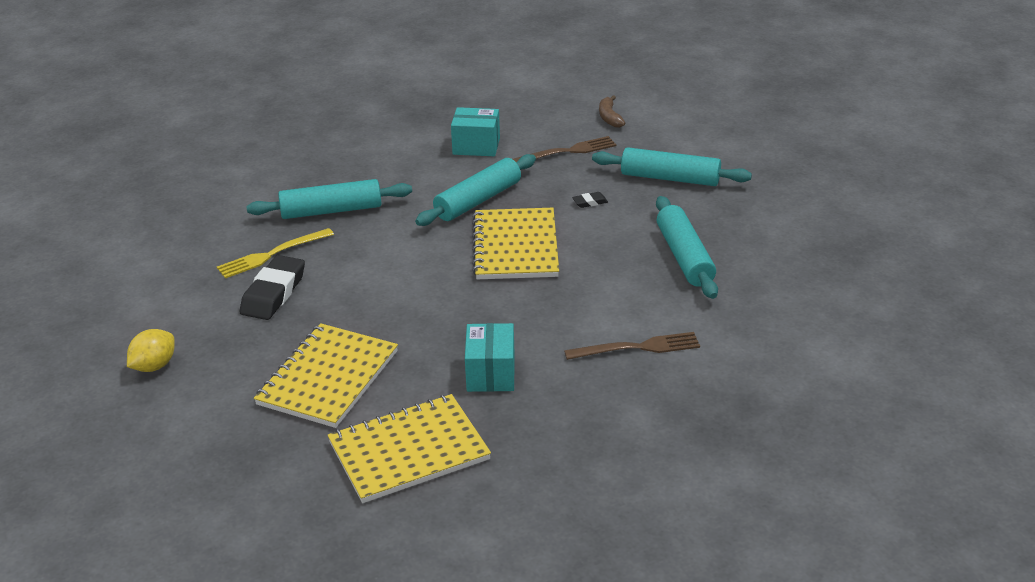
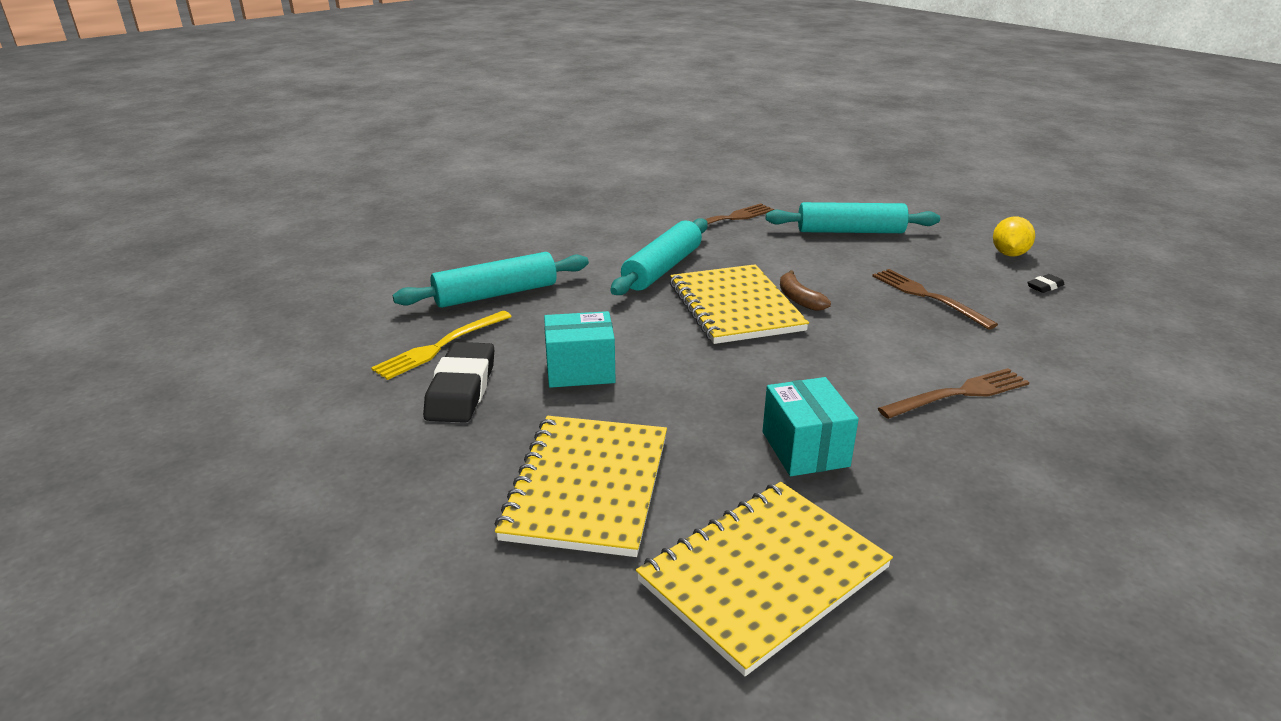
camera: 15 degrees left, 5 degrees down
yellow lemon [127,329,175,372] -> yellow lemon moved to [993,216,1035,256]
turquoise box [451,107,500,156] -> turquoise box moved to [544,311,616,388]
black eraser [572,192,608,208] -> black eraser moved to [1027,274,1065,293]
brown banana [599,95,625,128] -> brown banana moved to [780,270,831,311]
turquoise rolling pin [656,196,718,299] -> brown fork [872,269,998,330]

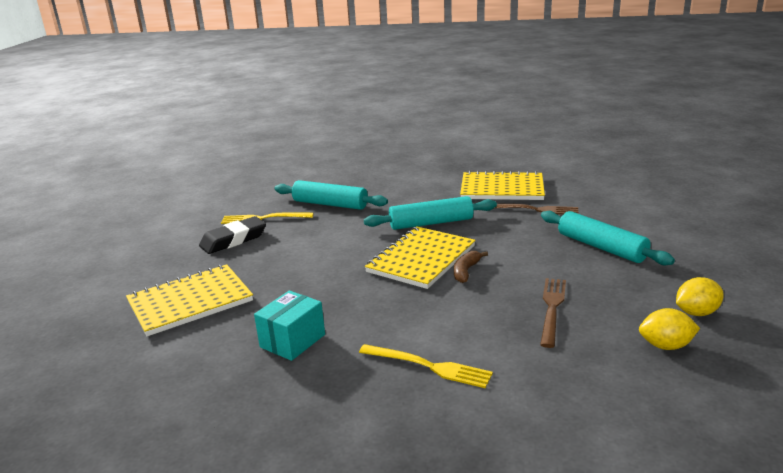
camera: 50 degrees right, 5 degrees down
turquoise box [544,311,616,388] -> none
yellow notebook [636,482,893,676] -> yellow notebook moved to [460,171,545,200]
brown fork [878,368,1029,419] -> yellow fork [359,344,493,388]
black eraser [1027,274,1065,293] -> yellow lemon [639,308,700,350]

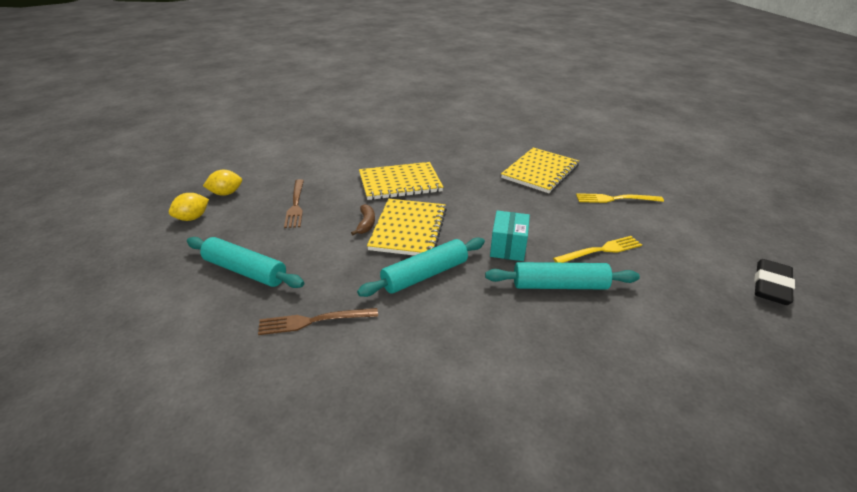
camera: 155 degrees right, 10 degrees up
black eraser [199,216,266,254] -> black eraser moved to [754,259,795,305]
turquoise box [254,291,325,361] -> turquoise box moved to [490,210,530,261]
yellow fork [359,344,493,388] -> yellow fork moved to [576,193,664,203]
yellow notebook [460,171,545,200] -> yellow notebook moved to [359,162,443,200]

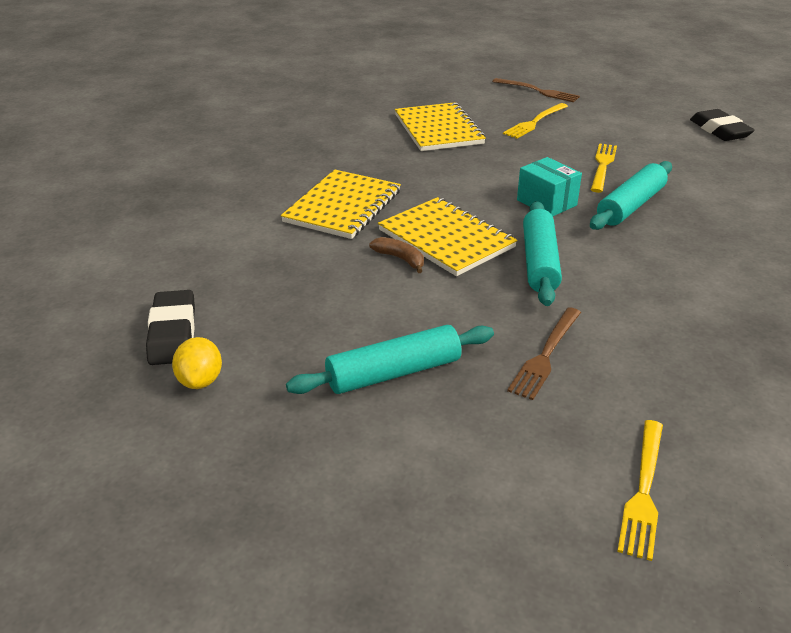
camera: 50 degrees left, 0 degrees up
yellow lemon [203,170,242,196] -> black eraser [146,290,195,365]
brown fork [284,179,304,228] -> brown fork moved to [492,78,580,102]
none -> yellow fork [617,420,663,561]

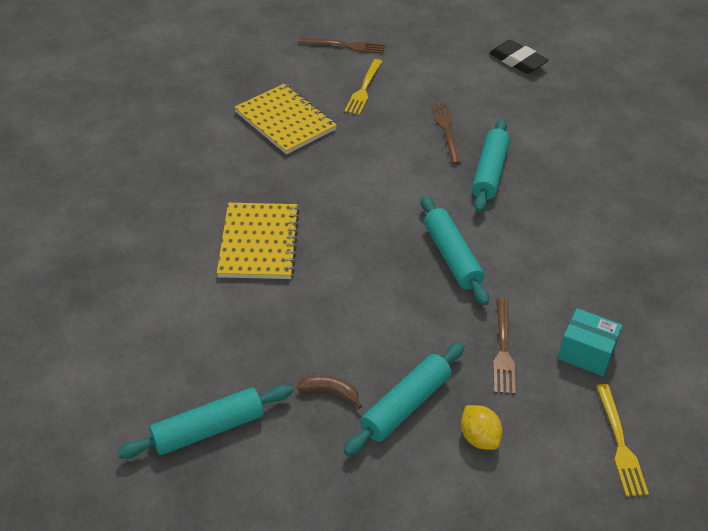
camera: 25 degrees left, 10 degrees up
black eraser [146,290,195,365] -> turquoise rolling pin [117,385,293,459]
yellow lemon [172,337,222,389] -> yellow lemon moved to [461,405,503,450]
brown banana [369,237,424,273] -> brown banana moved to [297,375,362,409]
yellow notebook [378,197,517,276] -> none
turquoise box [517,157,582,216] -> turquoise box moved to [558,308,623,376]
yellow fork [591,143,617,193] -> brown fork [431,103,462,164]

